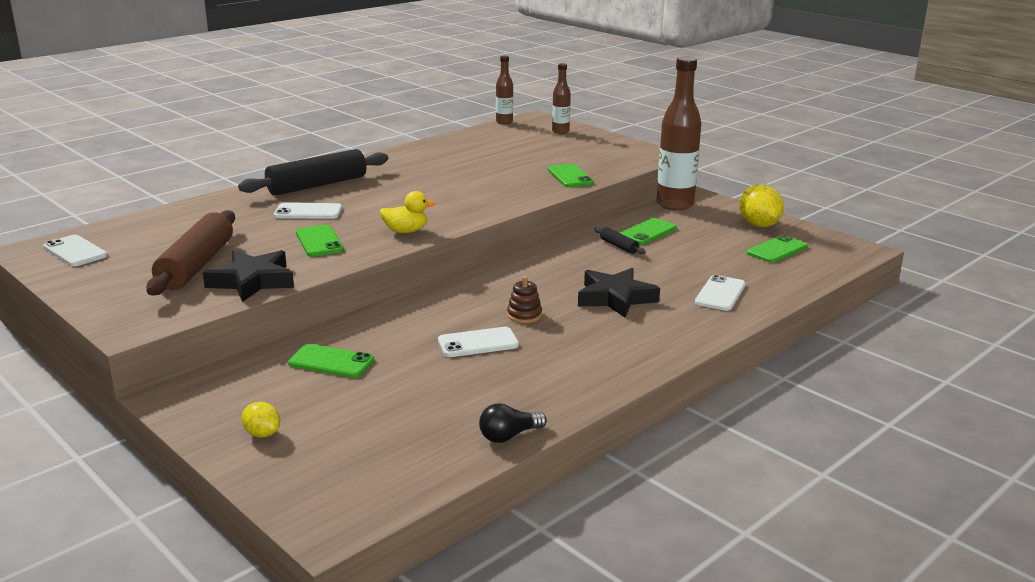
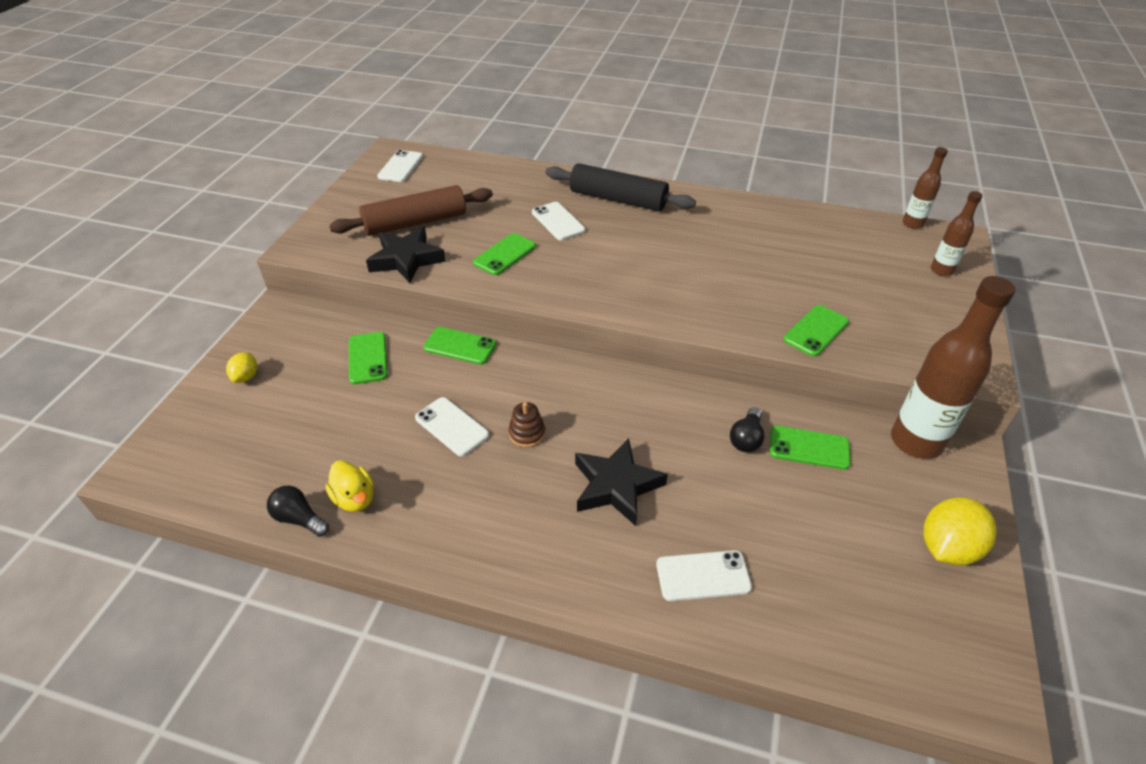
camera: 60 degrees right, 20 degrees up
yellow duck [380,191,435,233] -> yellow duck moved to [325,460,373,512]
black rolling pin [594,227,646,254] -> black light bulb [730,407,765,452]
green phone [747,235,808,263] -> green phone moved to [423,327,496,365]

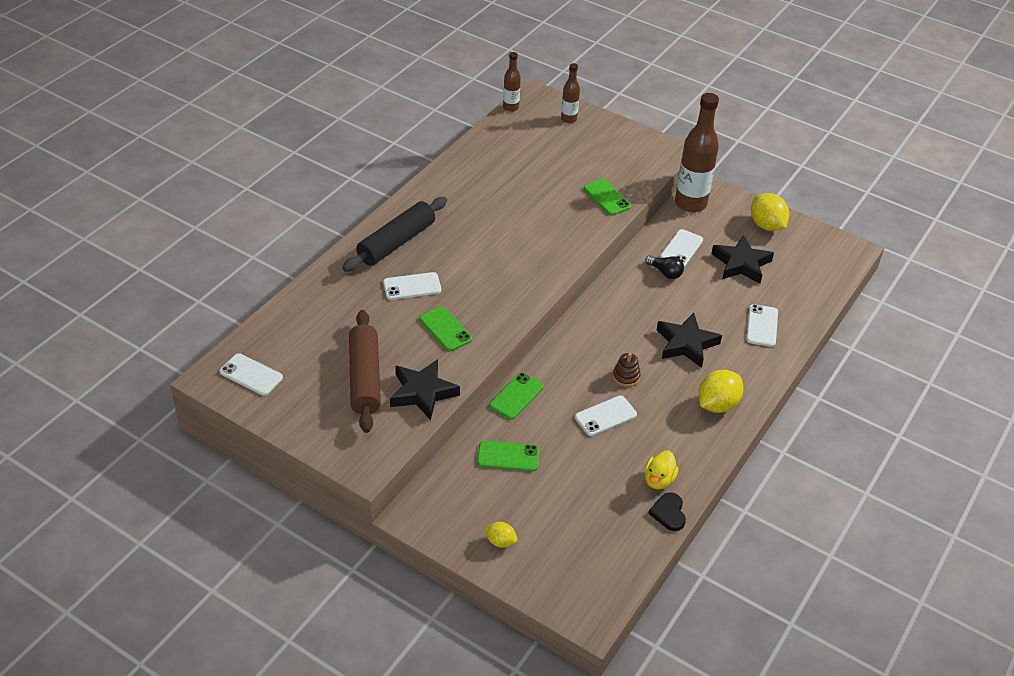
camera: 75 degrees left, 0 degrees up
black light bulb [267,486,329,537] -> black heart [648,492,686,531]
yellow duck [325,460,373,512] -> yellow duck turned 135 degrees clockwise [644,450,679,489]
green phone [770,426,851,470] -> white phone [660,229,703,267]
none -> yellow lemon [698,370,743,413]
none -> black star [711,235,774,284]

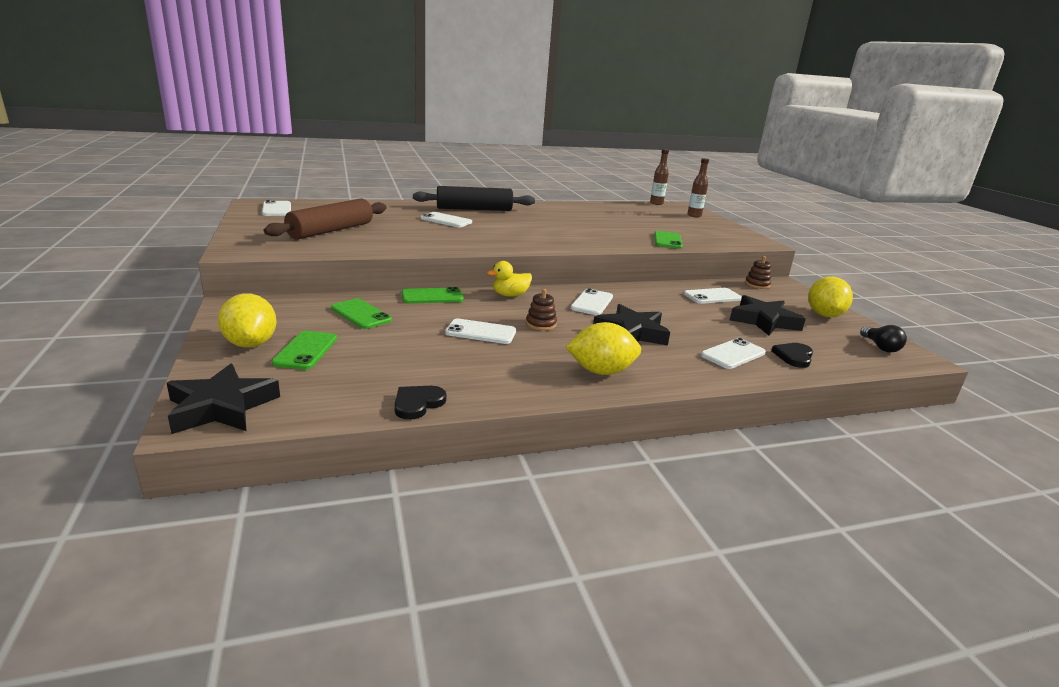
camera: 40 degrees right, 20 degrees down
black star [390,359,460,420] -> black star moved to [167,364,280,434]
green phone [420,306,472,351] -> green phone moved to [272,331,337,370]
yellow lemon [484,522,517,548] -> yellow lemon [218,293,277,348], size x1.82
yellow duck [644,450,679,489] -> yellow duck moved to [487,261,532,297]
black light bulb [645,255,684,279] -> black light bulb moved to [860,325,907,353]
brown bottle [675,93,719,212] -> brown stacking toy [745,256,771,289]
none -> white phone [570,288,613,315]
none -> black heart [771,343,813,368]

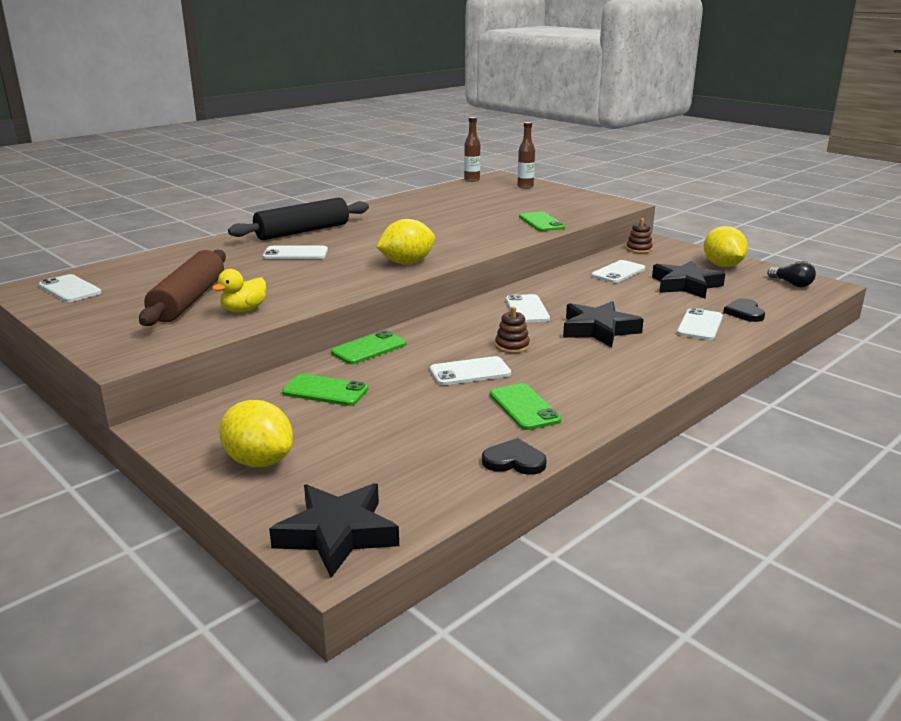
camera: 25 degrees left, 0 degrees up
green phone [272,331,337,370] -> green phone moved to [490,383,562,430]
black heart [394,386,447,420] -> black heart turned 90 degrees clockwise [482,438,547,475]
yellow duck [487,261,532,297] -> yellow duck moved to [212,269,266,312]
yellow lemon [566,322,641,375] -> yellow lemon moved to [376,219,435,265]

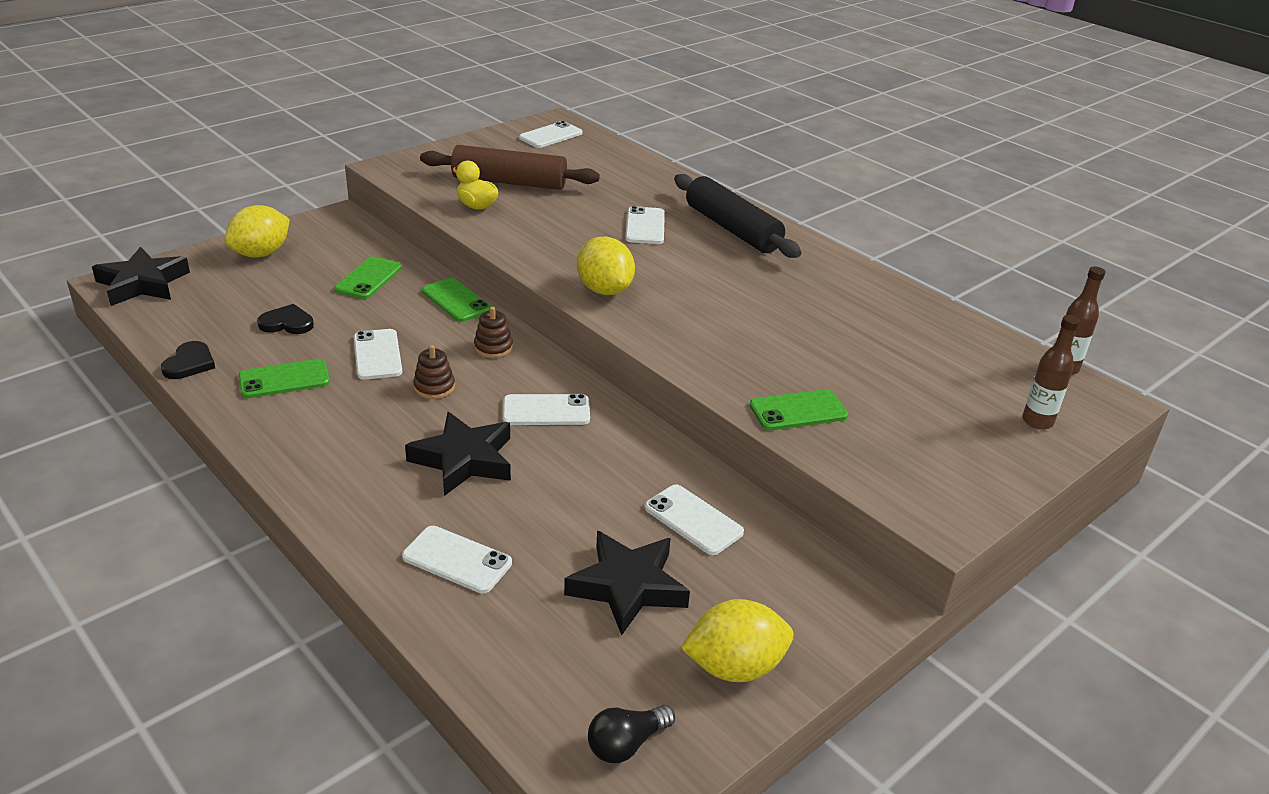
camera: 90 degrees right, 10 degrees up
brown stacking toy [626,218,653,253] -> brown stacking toy moved to [474,307,513,358]
black heart [723,298,765,322] -> black heart moved to [257,304,314,334]

